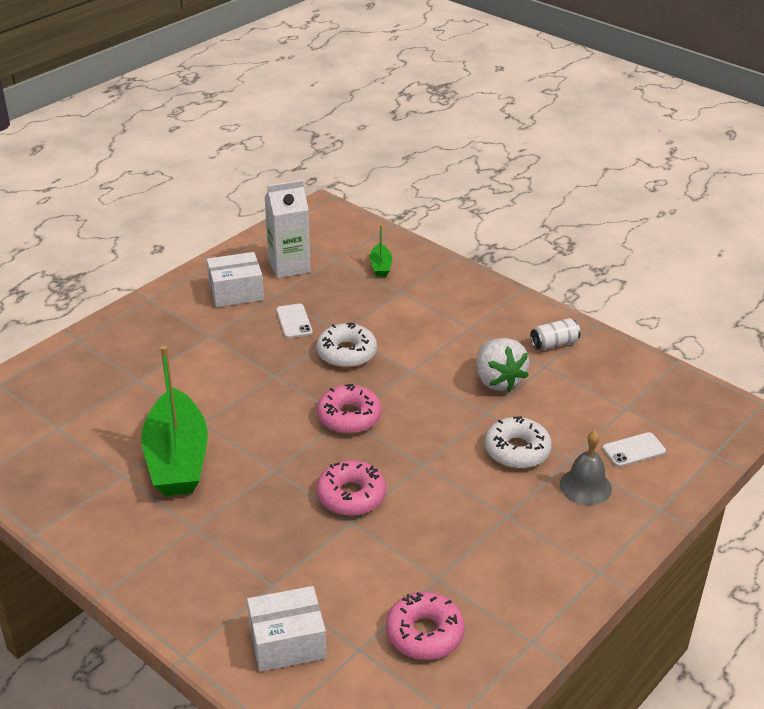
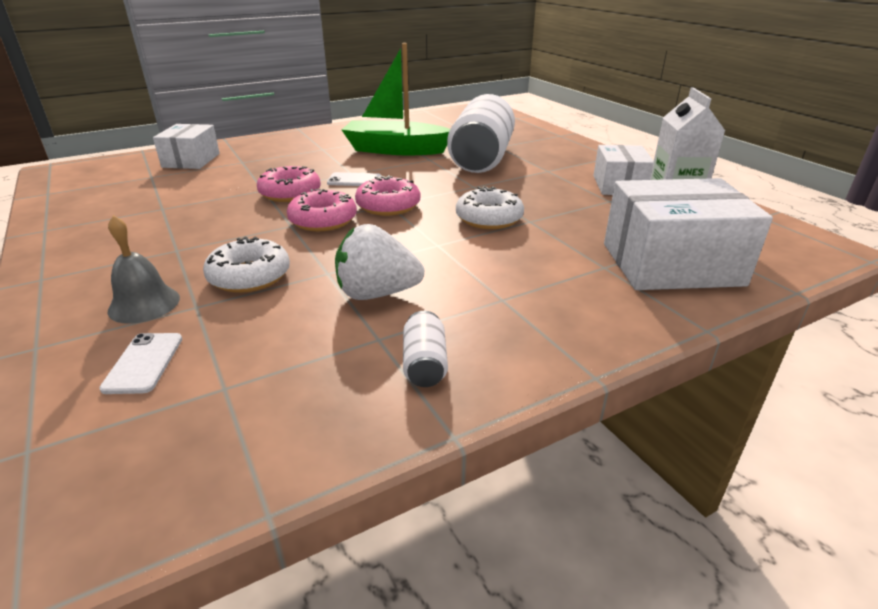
camera: 110 degrees right, 5 degrees down
white phone [276,304,313,338] -> white phone moved to [327,172,382,186]
green boat [370,225,392,277] -> white box [604,178,773,290]
pink donut [386,592,465,660] -> pink donut moved to [287,189,357,231]
none -> white can [447,94,515,173]

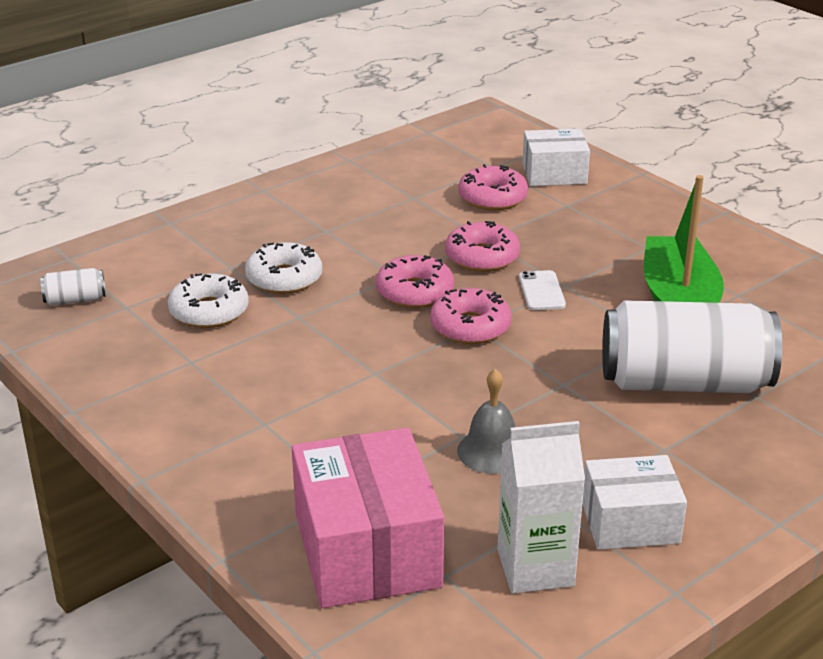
camera: 80 degrees right, 0 degrees up
white phone [99,333,182,394] -> none
grey bell [107,215,180,324] -> grey bell moved to [457,369,515,474]
white strawberry [335,224,424,300] -> none
white can [403,311,448,387] -> white can moved to [40,268,106,306]
white donut [456,186,524,229] -> white donut moved to [168,274,249,328]
white box [604,178,773,290] -> pink box [292,428,444,608]
none -> pink donut [458,164,528,210]

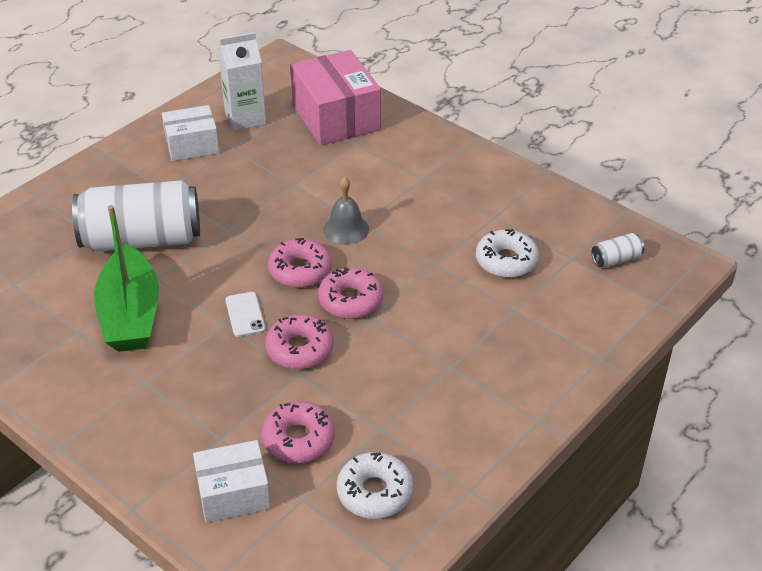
camera: 170 degrees right, 10 degrees up
white donut [245,242,322,294] -> white donut moved to [337,452,413,519]
grey bell [457,369,515,474] -> grey bell moved to [323,177,369,245]

